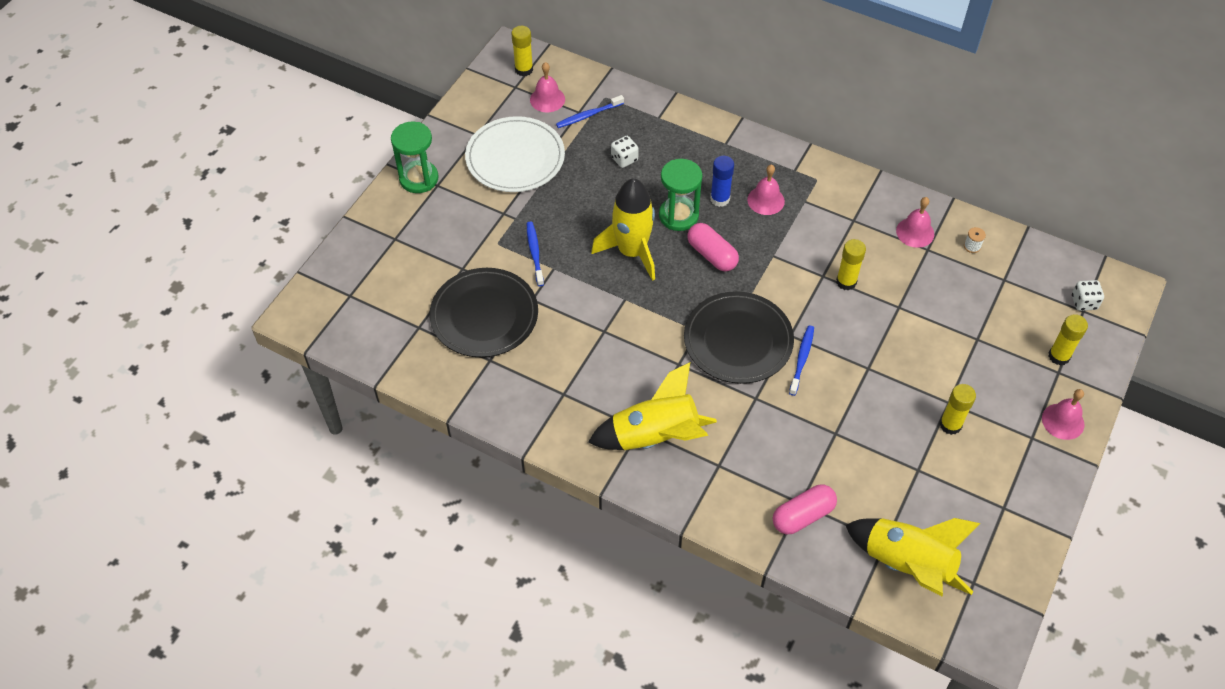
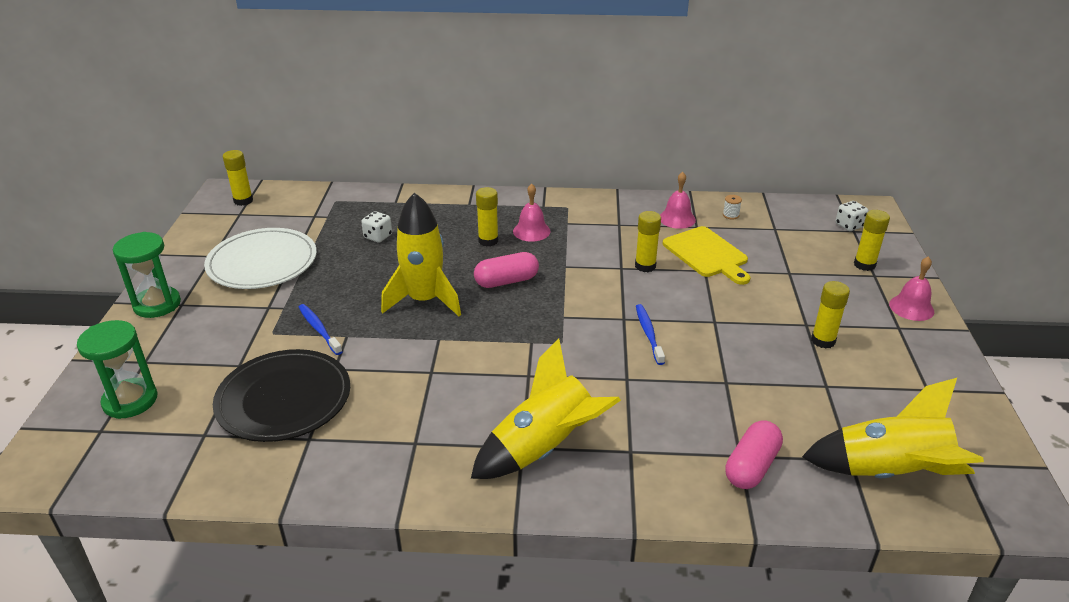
camera: 25 degrees left, 20 degrees down
pink bell [530,62,565,112] -> none
blue toothbrush [556,95,624,128] -> none
green hourglass [659,159,702,231] -> green hourglass moved to [77,320,158,419]
black plate [684,291,794,384] -> none
pink capsule [687,223,739,272] -> pink capsule turned 45 degrees counterclockwise [474,252,539,288]
blue glue stick [710,156,734,207] -> yellow glue stick [476,187,498,246]
none -> yellow cutting board [663,226,750,285]

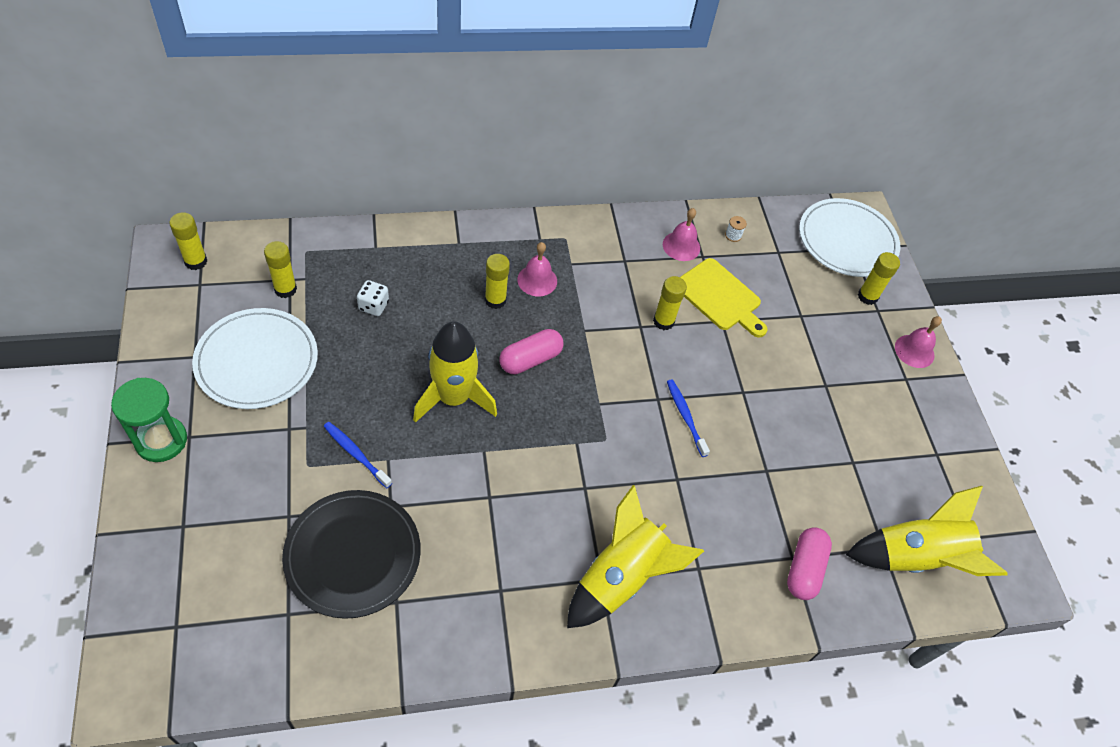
camera: 20 degrees left, 20 degrees up
green hourglass [77,320,158,419] -> none
yellow glue stick [811,281,850,349] -> yellow glue stick moved to [264,241,297,298]
white dice [835,201,868,231] -> white plate [799,198,900,277]

